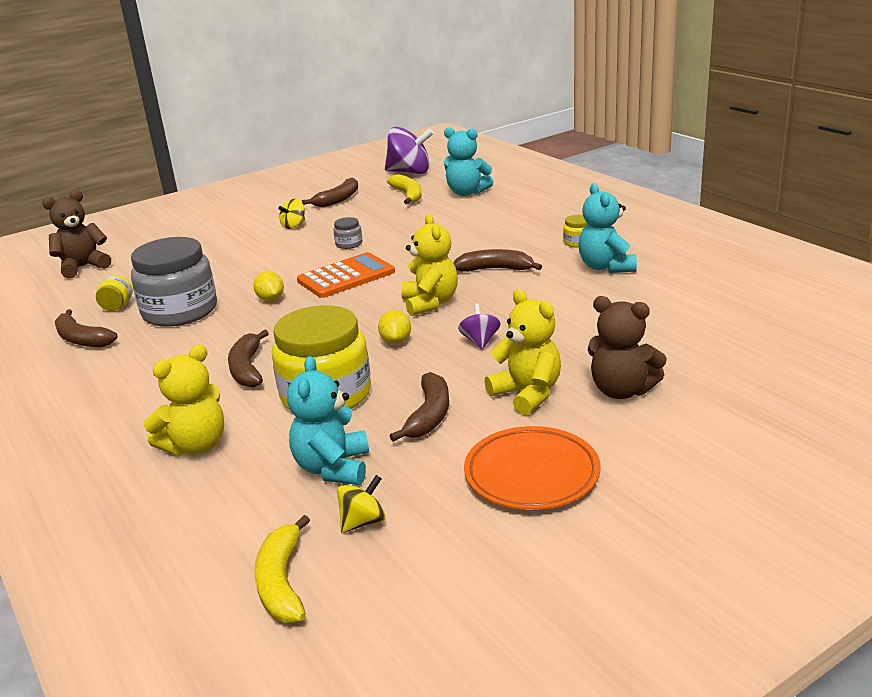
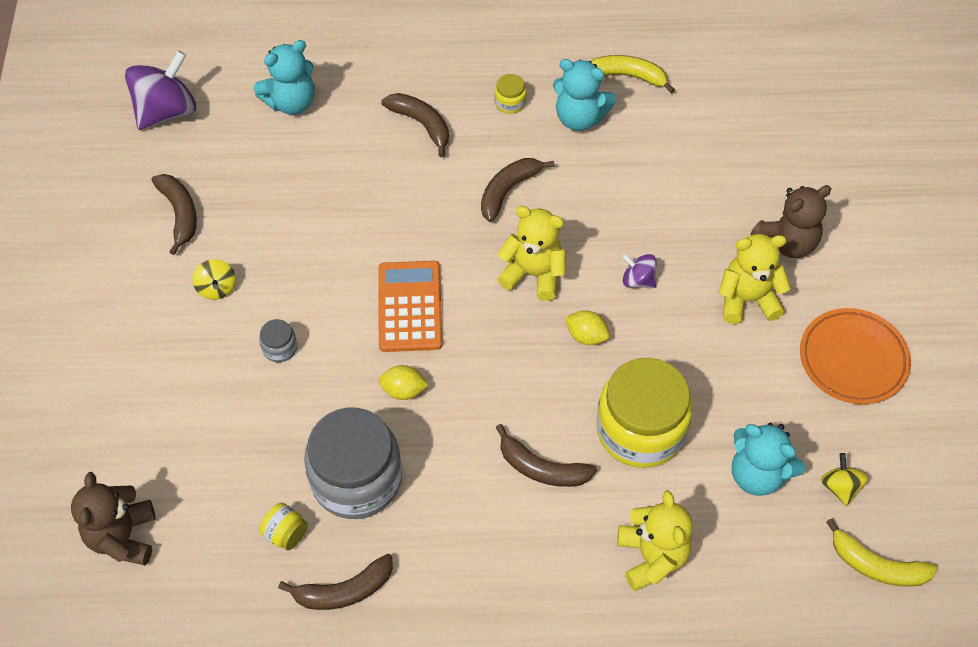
camera: 60 degrees left, 30 degrees up
grey jar [333,217,363,249] -> grey jar moved to [259,319,297,362]
yellow banana [387,174,422,204] -> yellow banana moved to [591,55,675,93]
brown banana [390,372,449,442] -> brown banana moved to [382,93,449,157]

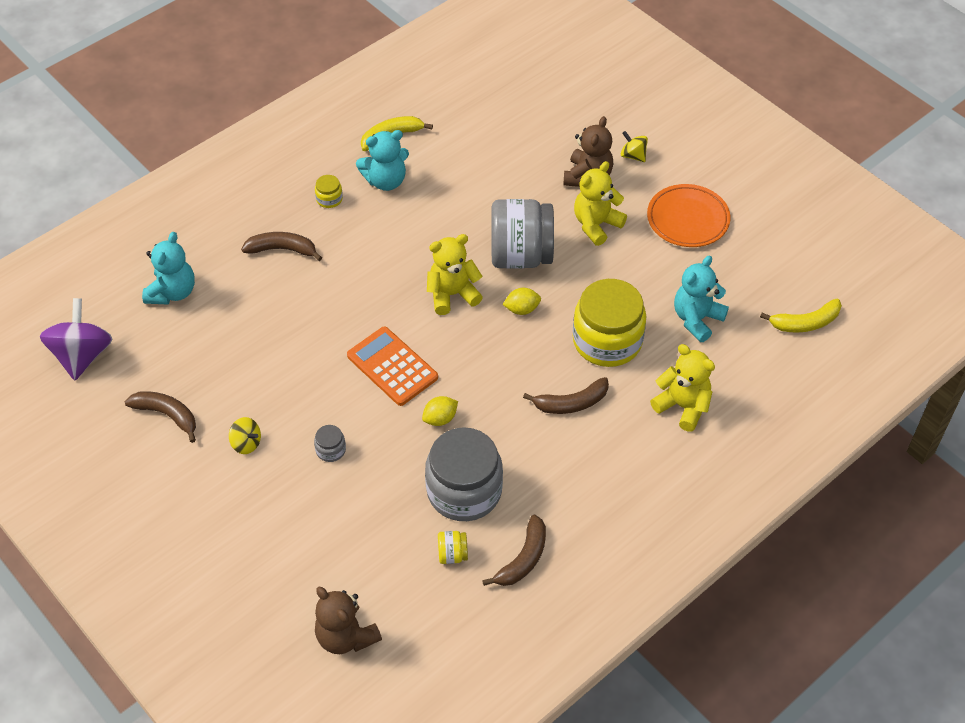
camera: 40 degrees left, 5 degrees down
brown banana [481,158,554,222] -> none
purple spinning top [622,253,657,288] -> grey jar [491,199,554,269]
turquoise teddy bear [732,423,805,496] -> turquoise teddy bear turned 135 degrees clockwise [674,255,729,342]
yellow spinning top [821,453,868,506] -> yellow spinning top moved to [621,131,648,162]

